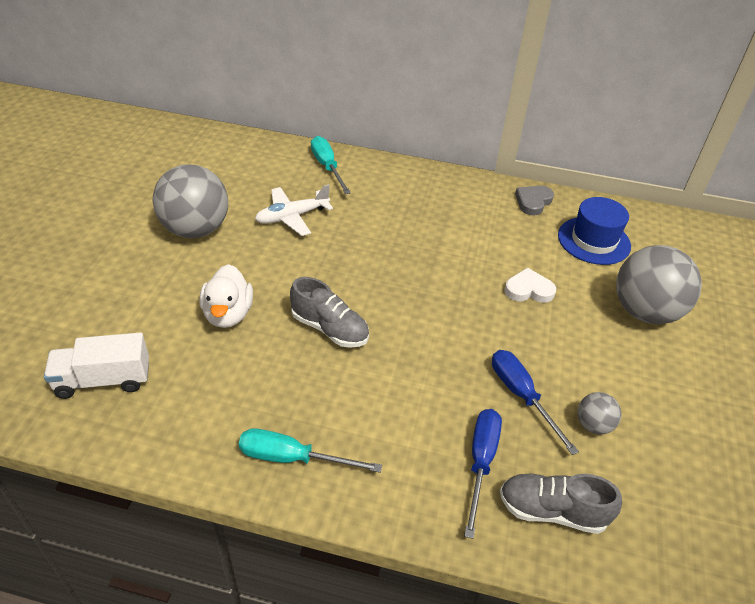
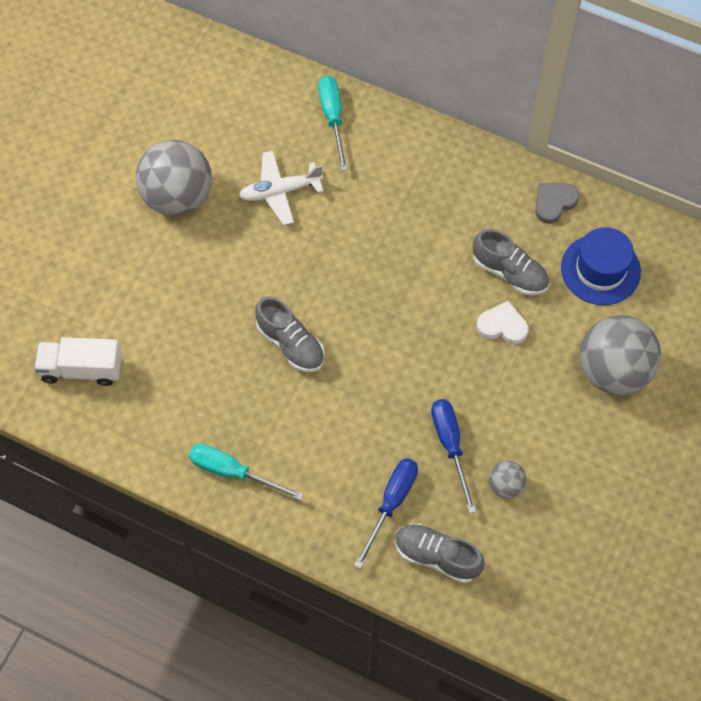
camera: 15 degrees right, 20 degrees up
white duck [200,264,253,328] -> none
none -> grey shoe [473,229,549,296]

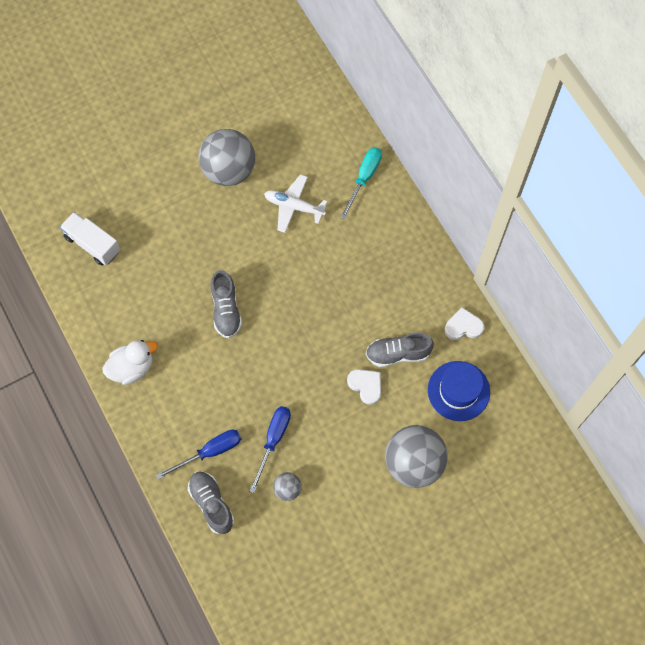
camera: 35 degrees right, 5 degrees up
turquoise screwdriver [189,444,304,501] -> white duck [102,340,158,385]
grey shoe [473,229,549,296] -> grey shoe turned 105 degrees clockwise [366,333,434,367]
grey heart [535,183,580,224] -> white heart [445,307,484,340]

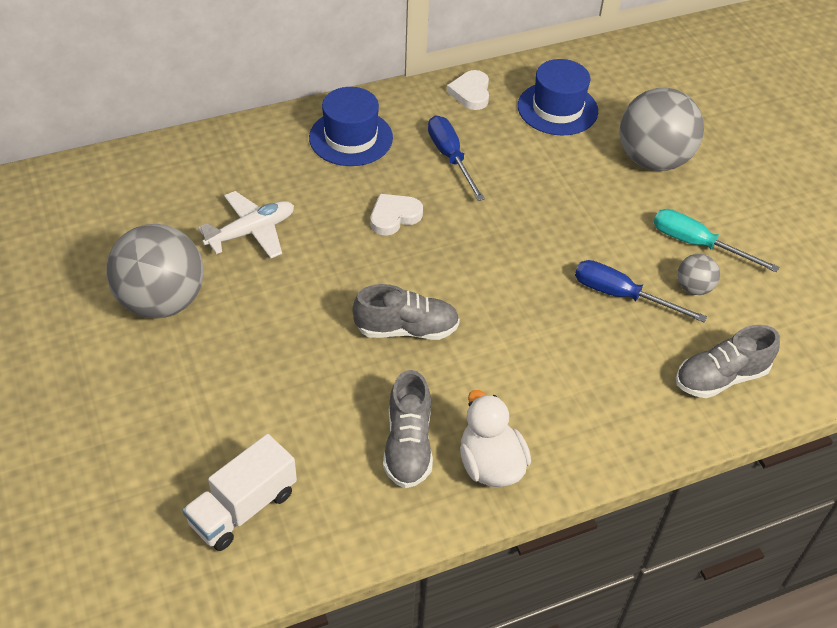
camera: 85 degrees left, 20 degrees down
blue screwdriver [156,430,241,480] -> blue screwdriver moved to [428,116,485,201]
white plane [264,175,327,233] -> white plane turned 150 degrees counterclockwise [198,191,294,258]
turquoise screwdriver [340,147,382,219] -> turquoise screwdriver moved to [654,209,779,272]
white heart [347,369,381,405] -> white heart moved to [371,194,423,235]
grey shoe [366,333,434,367] -> grey shoe moved to [383,370,433,488]
none -> blue hat [309,87,393,166]

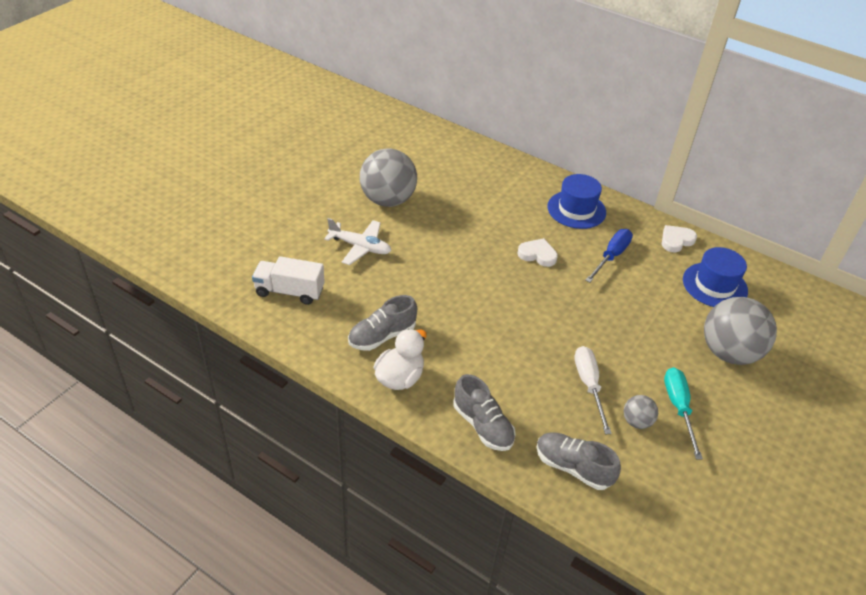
camera: 55 degrees right, 5 degrees down
white plane [198,191,294,258] -> white plane moved to [324,218,391,265]
grey shoe [352,284,460,340] -> grey shoe moved to [453,374,516,451]
blue screwdriver [575,260,707,322] -> white screwdriver [574,346,612,435]

